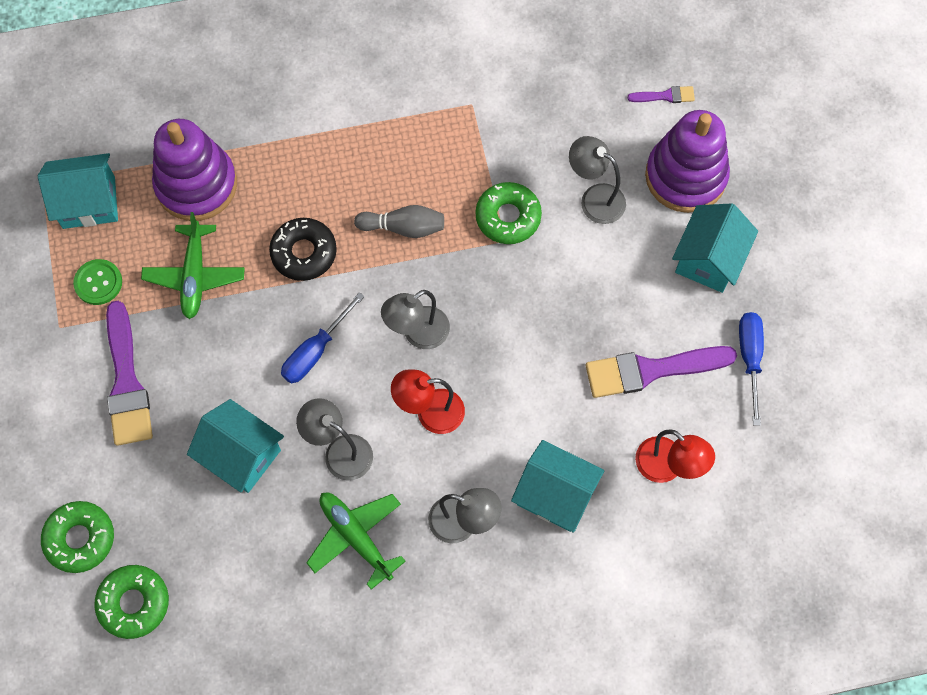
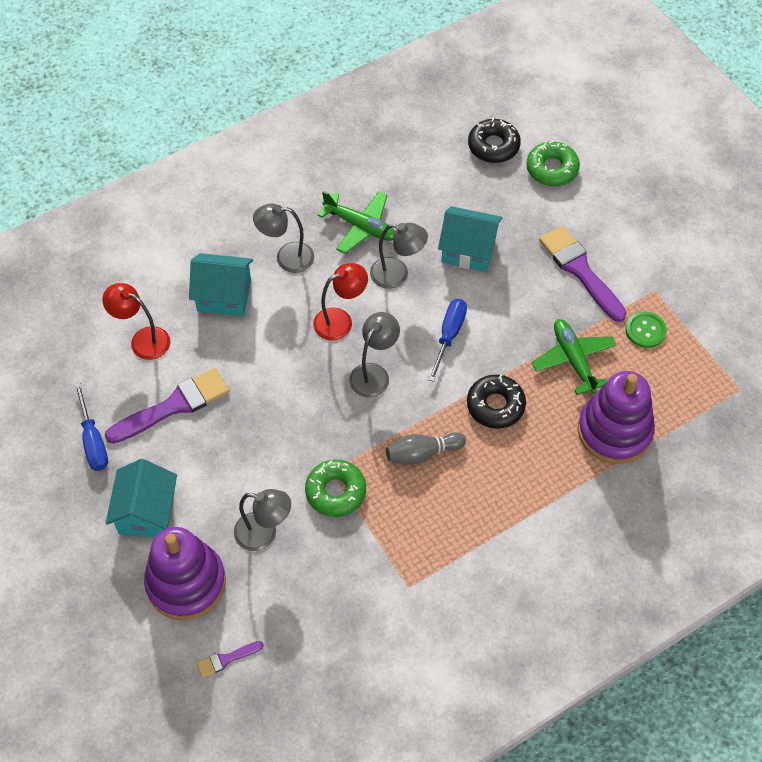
camera: 160 degrees right, 10 degrees down
turquoise house [38,153,118,229] -> none
green donut [94,565,169,639] -> black donut [468,118,521,163]

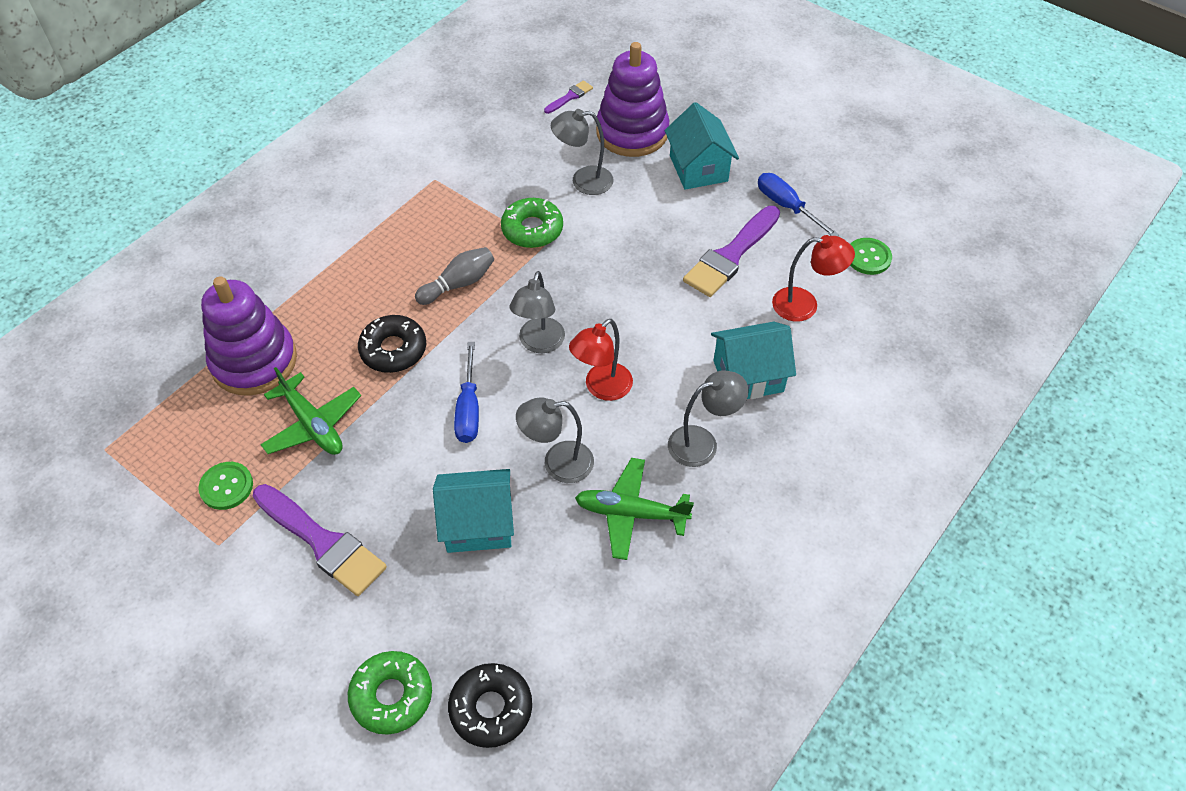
camera: 160 degrees right, 5 degrees down
none -> green button [850,238,892,275]

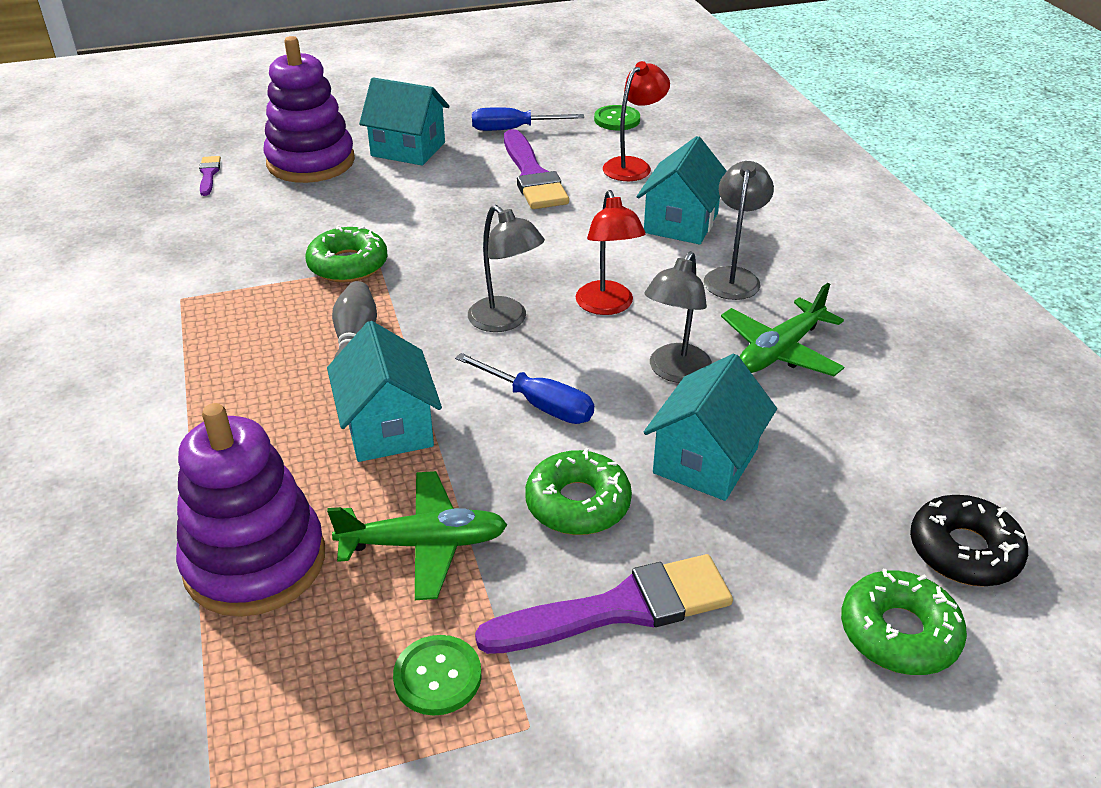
camera: 55 degrees left, 15 degrees down
black donut [358,315,426,373] -> turquoise house [327,321,442,462]
grey lamp [551,109,613,195] -> none
none -> green donut [525,448,632,535]

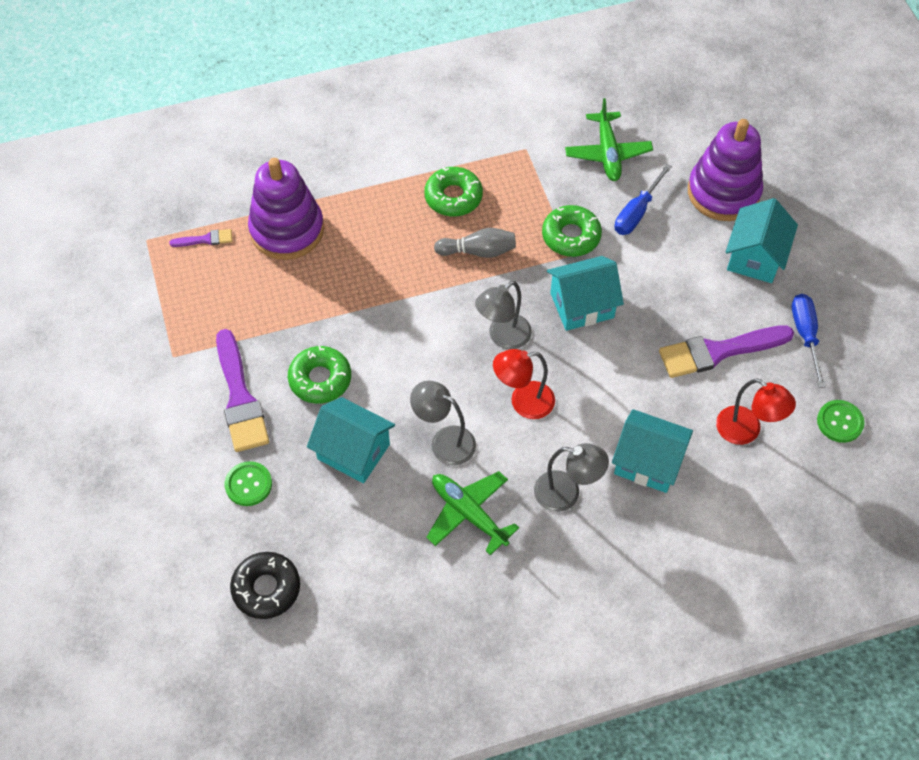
camera: 90 degrees right, 20 degrees up
purple brush [199,156,221,196] -> purple brush moved to [170,229,232,247]
turquoise house [327,321,442,462] -> turquoise house moved to [547,256,624,331]
green plane [327,471,507,600] -> green plane moved to [565,98,653,181]
green button [393,635,482,716] -> green button moved to [225,461,272,506]
blue screwdriver [455,353,594,424] -> blue screwdriver moved to [615,164,672,235]
green donut [841,569,967,675] -> green donut moved to [424,167,483,216]

